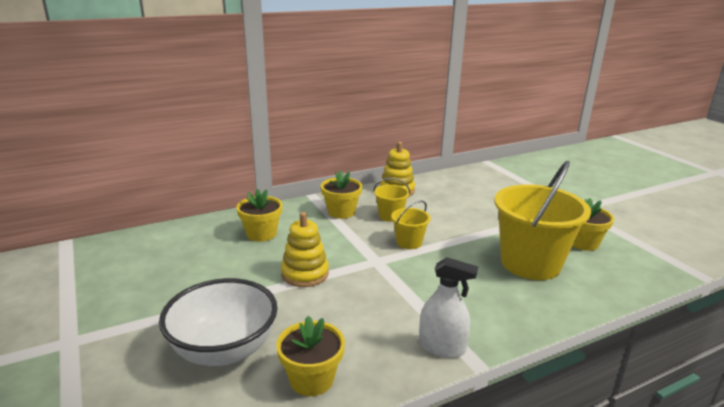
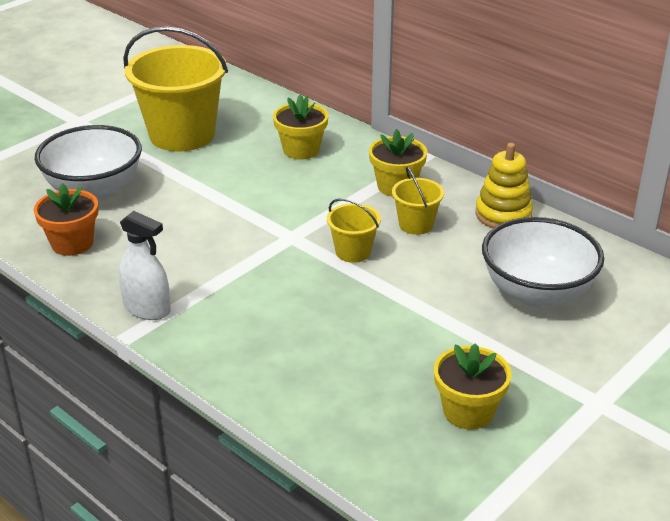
camera: 70 degrees right, 10 degrees up
yellow flower pot [276,316,345,396] -> orange flower pot [34,183,98,256]
yellow stacking toy [281,212,329,287] -> none
white spray bottle [419,257,478,358] -> white spray bottle turned 60 degrees counterclockwise [118,211,171,320]
yellow bucket [494,161,591,280] -> yellow bucket moved to [123,27,228,151]
none -> white bowl [482,217,604,308]

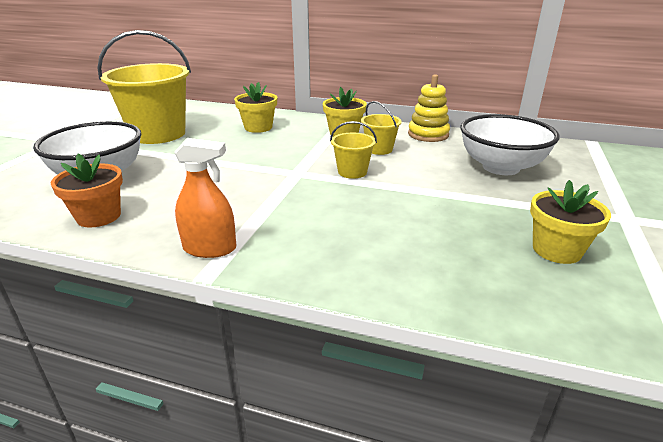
camera: 25 degrees left, 5 degrees down
white spray bottle [118,211,171,320] -> orange spray bottle [174,138,236,258]

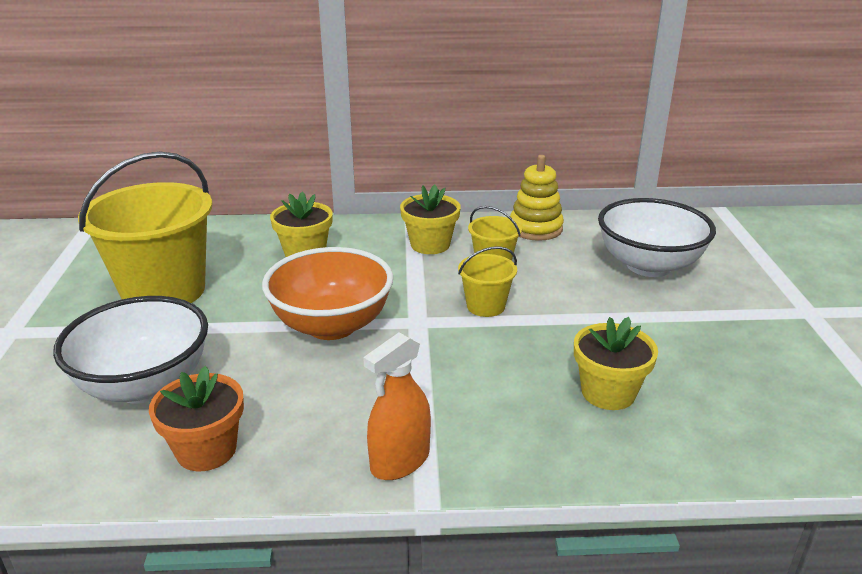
camera: 20 degrees left, 0 degrees up
orange spray bottle [174,138,236,258] -> orange spray bottle turned 150 degrees clockwise [363,332,431,480]
yellow flower pot [530,180,611,264] -> yellow flower pot moved to [574,317,658,410]
none -> orange bowl [262,247,393,340]

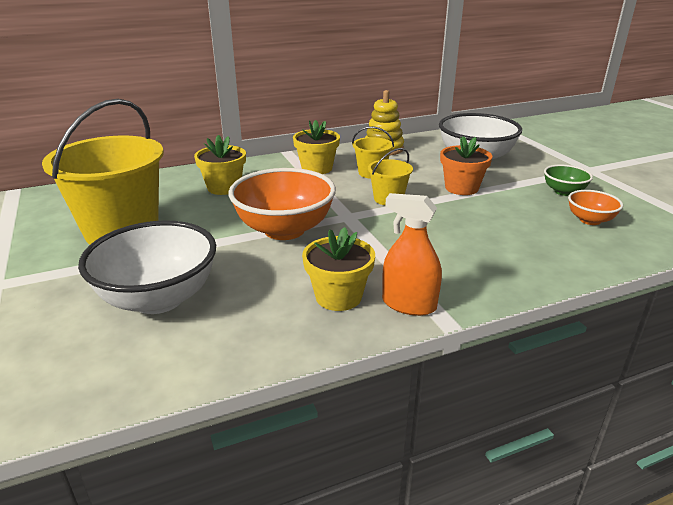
camera: 20 degrees left, 0 degrees up
orange flower pot [149,366,244,471] -> orange flower pot moved to [440,136,492,195]
orange spray bottle [363,332,431,480] -> orange spray bottle turned 90 degrees clockwise [382,193,442,316]
yellow flower pot [574,317,658,410] -> yellow flower pot moved to [302,227,375,311]
none -> green bowl [544,164,593,196]
none -> orange bowl [568,190,623,225]

